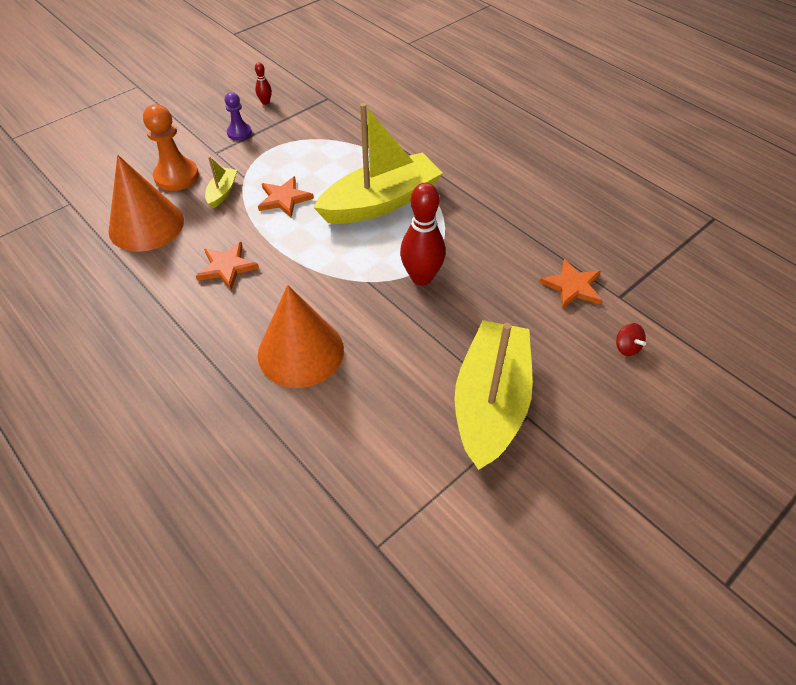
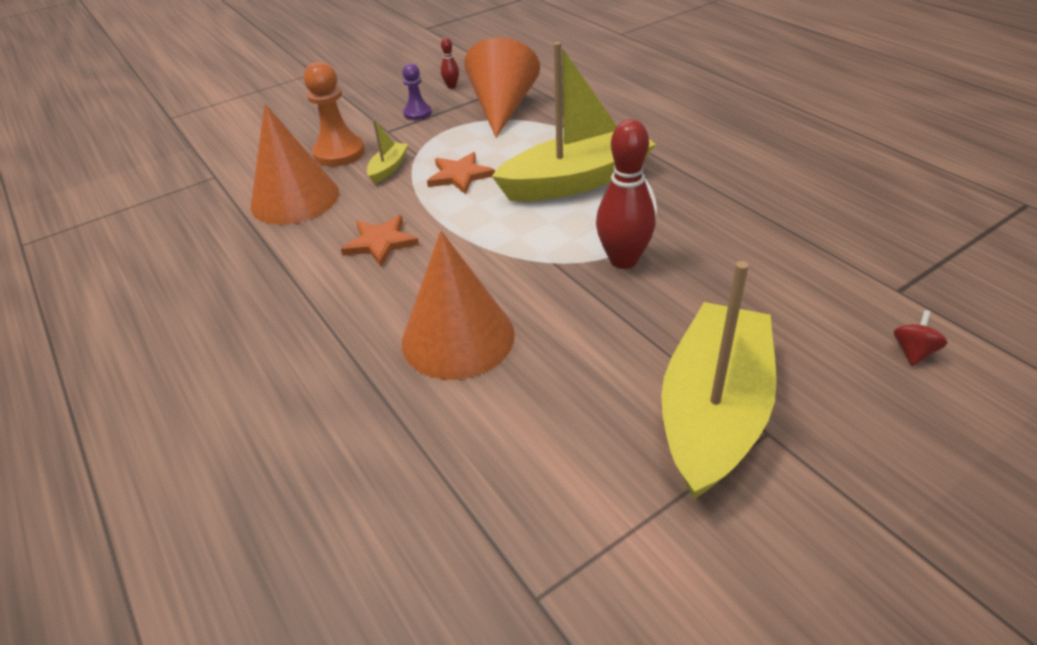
camera: 10 degrees right, 10 degrees down
orange star [540,259,602,309] -> none
red spinning top [616,323,646,356] -> red spinning top turned 135 degrees counterclockwise [894,310,948,366]
none -> orange cone [464,37,540,138]

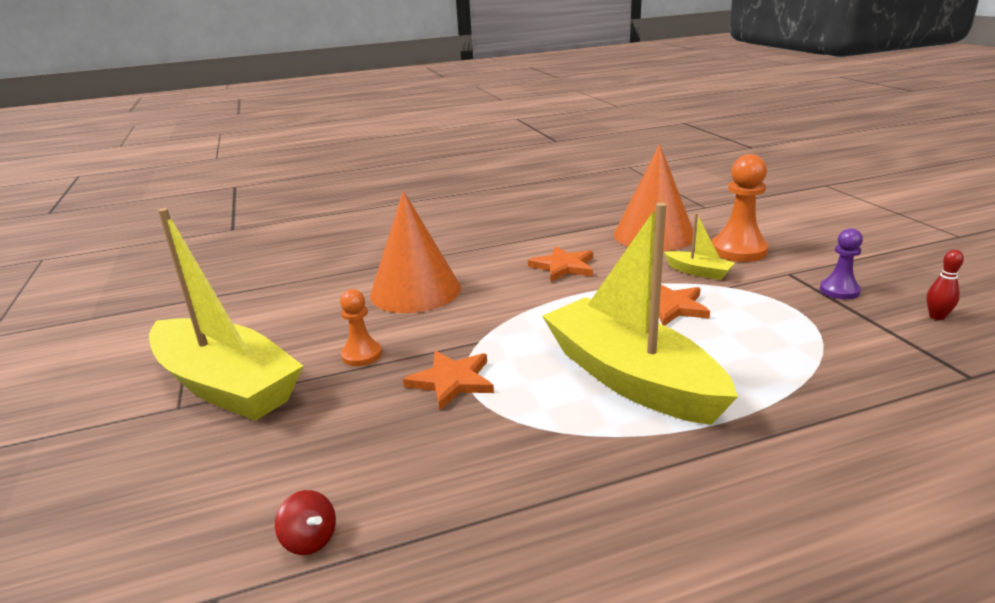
camera: 105 degrees right, 15 degrees down
orange cone [464,37,540,138] -> none
yellow boat [492,42,656,202] -> yellow boat turned 150 degrees clockwise [542,202,738,425]
red bowling pin [596,119,656,269] -> orange star [403,351,494,410]
red spinning top [894,310,948,366] -> red spinning top moved to [275,490,336,555]
none -> orange pawn [340,289,382,366]

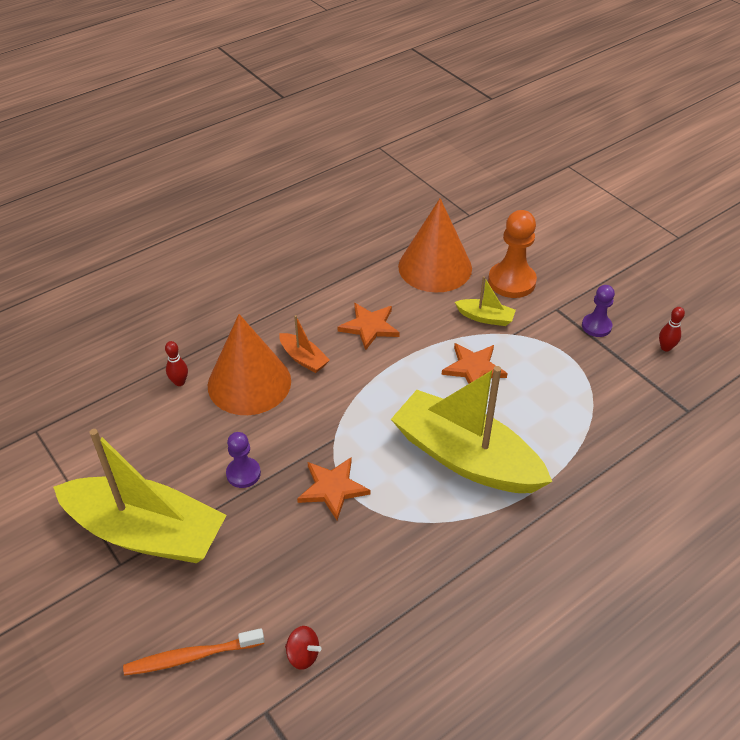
camera: 20 degrees left, 20 degrees up
orange pawn [340,289,382,366] -> purple pawn [226,432,261,488]
none -> orange toothbrush [123,628,265,676]
none -> red bowling pin [165,341,188,386]
none -> orange boat [279,315,330,373]

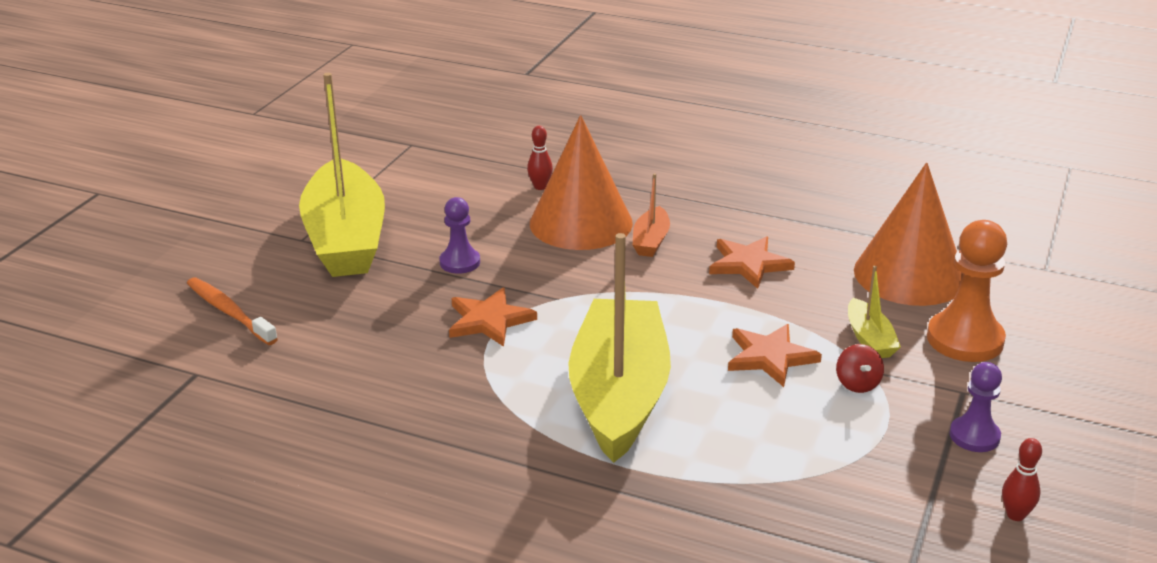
camera: 60 degrees right, 15 degrees down
red spinning top [285,626,322,670] -> red spinning top moved to [836,344,884,393]

